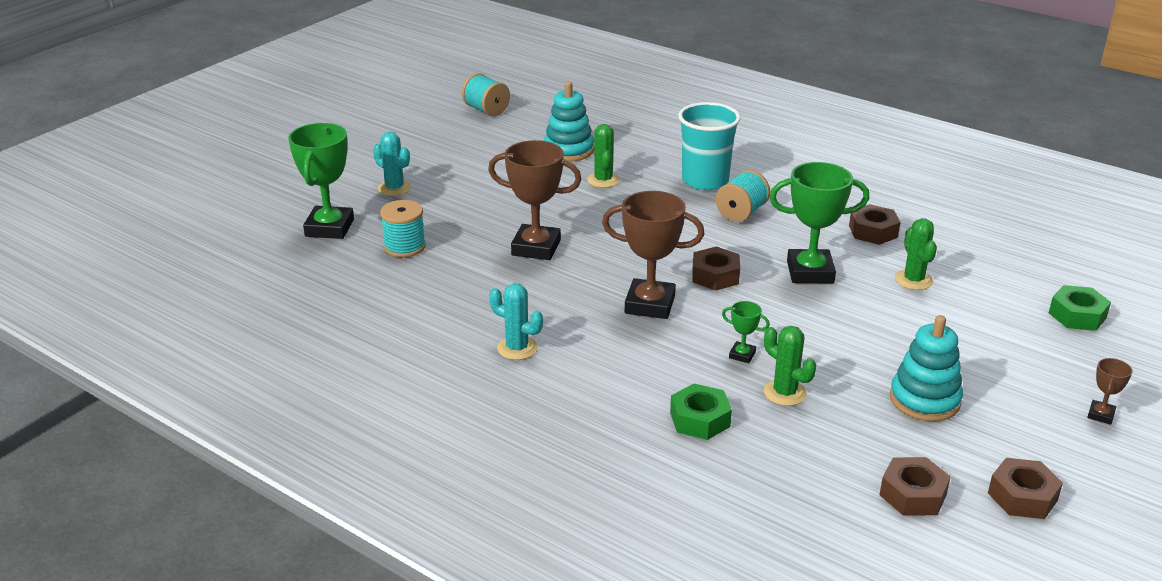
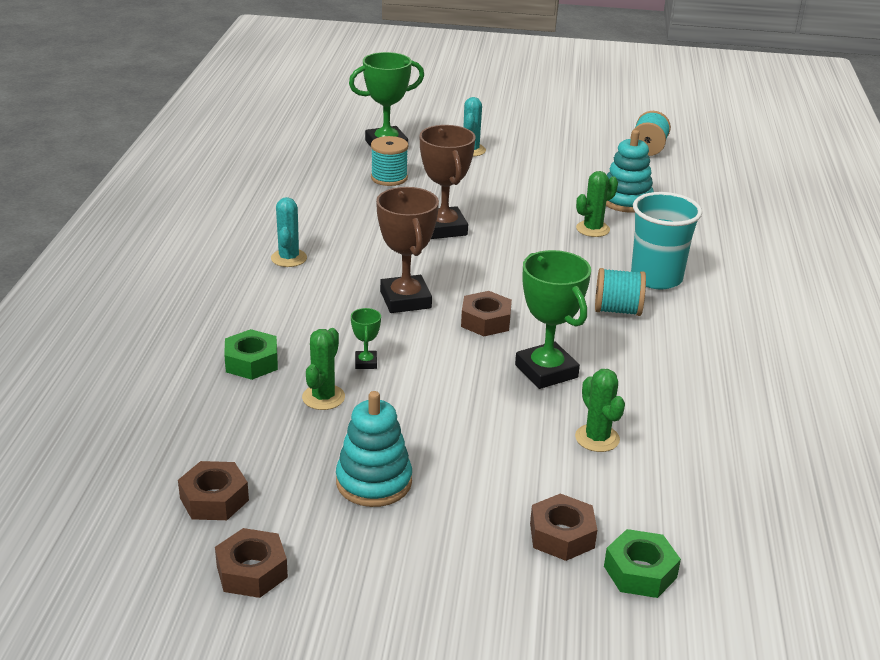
camera: 60 degrees right, 0 degrees up
brown nut [849,204,900,245] -> brown nut moved to [530,493,597,561]
green cactus [895,218,937,290] -> green cactus turned 75 degrees counterclockwise [575,369,625,452]
brown trophy [1087,358,1132,425] -> none

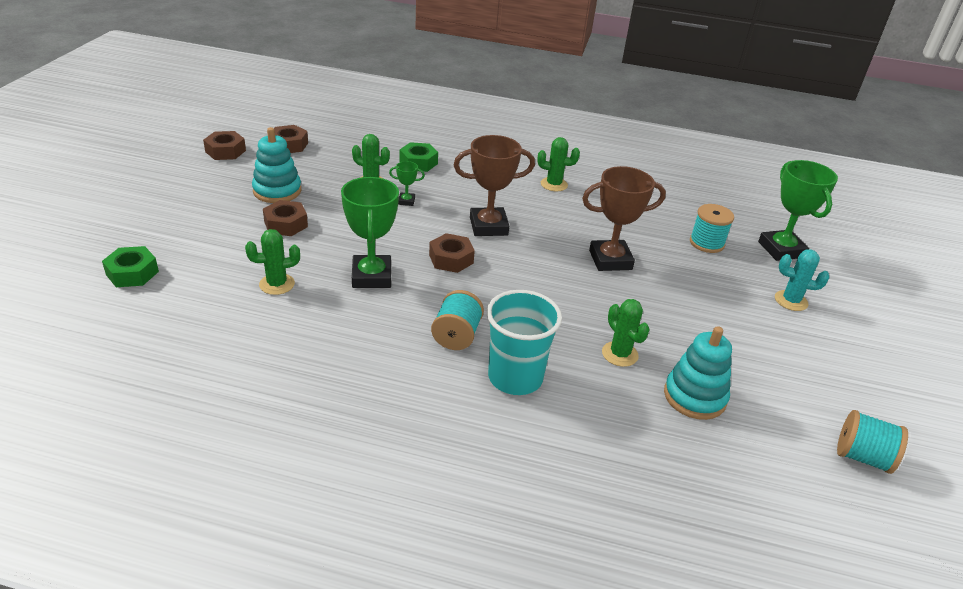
camera: 95 degrees right, 5 degrees up
turquoise cactus [271,197,307,267] -> green cactus [537,137,580,191]
green trophy [515,250,591,389] -> green trophy turned 75 degrees counterclockwise [341,177,399,288]
brown nut [530,493,597,561] -> brown nut moved to [263,200,308,236]

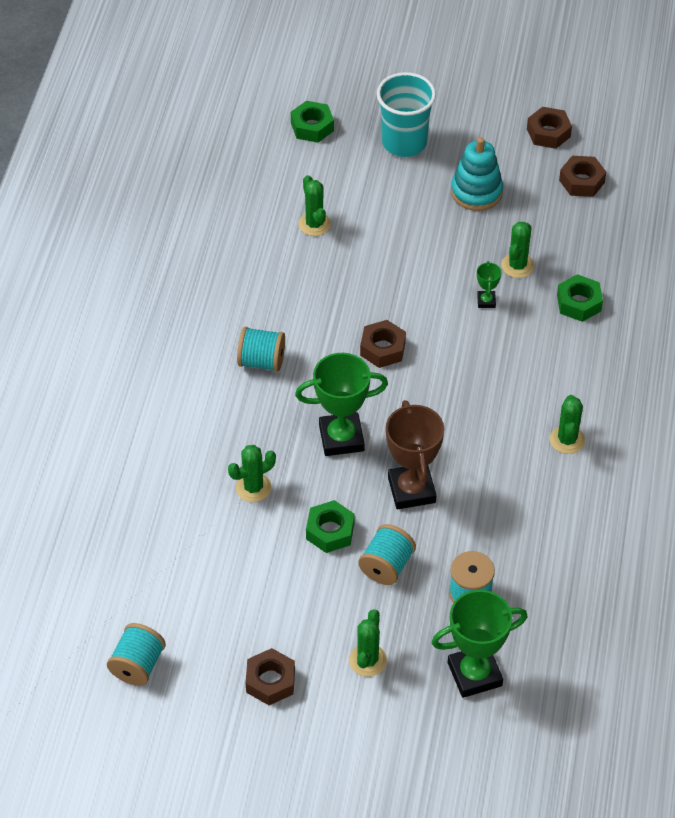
camera: 90 degrees right, 15 degrees up
brown nut [263,200,308,236] -> brown nut moved to [246,648,295,705]
green trophy [341,177,399,288] -> green trophy moved to [295,353,388,456]
brown trophy [454,135,535,236] -> none
turquoise cup [487,290,562,395] -> turquoise cup moved to [377,72,436,157]
turquoise stacking toy [664,326,732,420] -> none
turquoise cactus [775,250,829,311] -> green cactus [349,609,387,677]
none -> green nut [306,500,355,553]
none -> turquoise spool [358,524,416,585]

